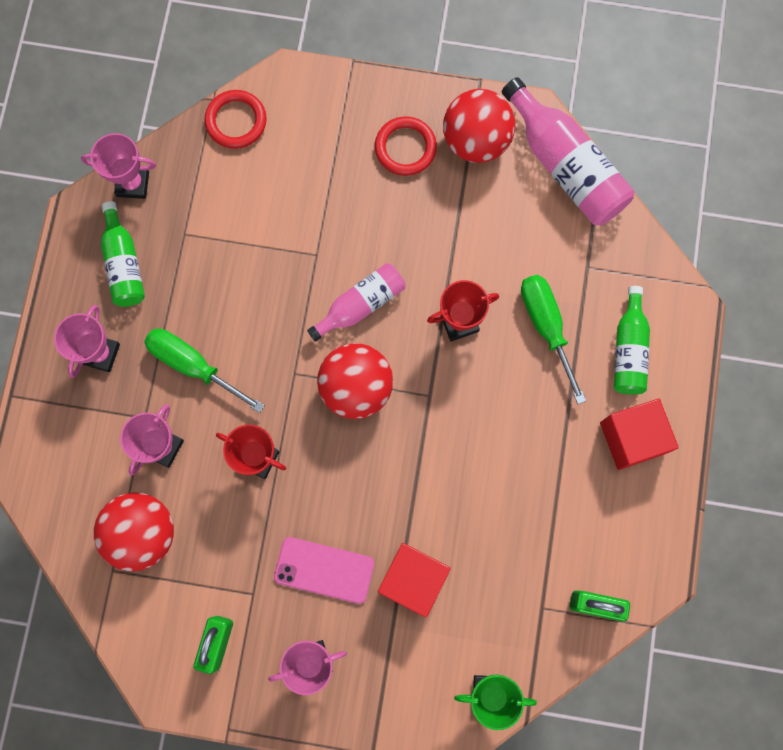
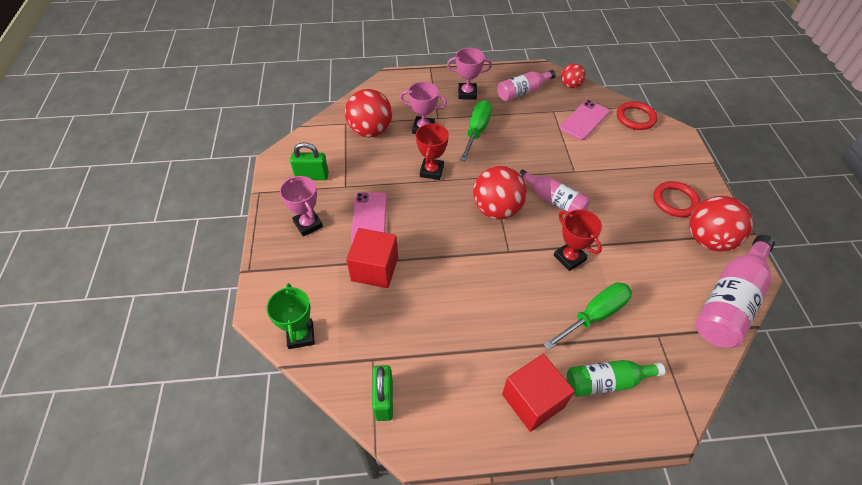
camera: 75 degrees right, 25 degrees down
pink trophy [81,133,156,199] -> red ball [561,63,586,88]
green bottle [101,201,145,307] -> pink bottle [497,70,556,101]
none -> pink phone [560,100,610,140]

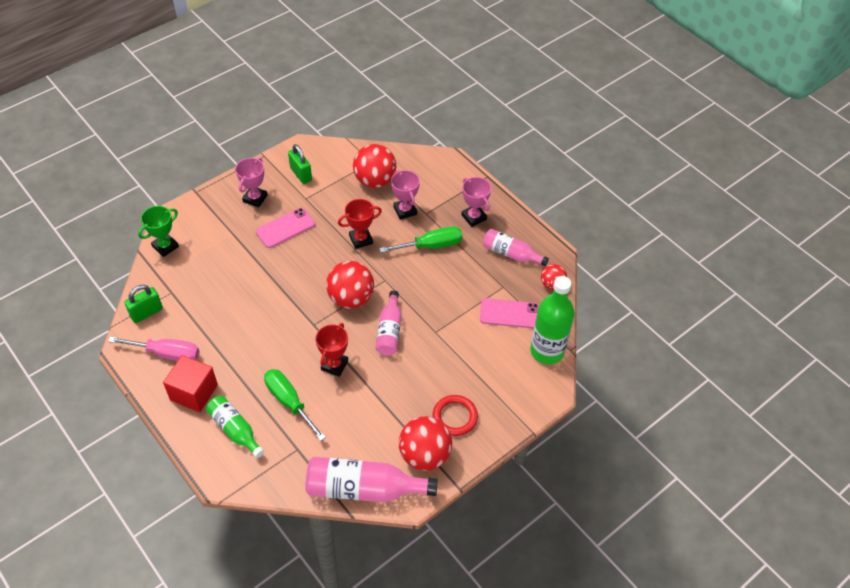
camera: 55 degrees right, 0 degrees up
red cube [346,228,398,288] -> none
green screwdriver [543,282,632,350] -> green screwdriver turned 150 degrees counterclockwise [264,369,326,441]
red ring [617,101,657,130] -> green bottle [530,276,575,364]
none -> pink screwdriver [108,337,199,361]

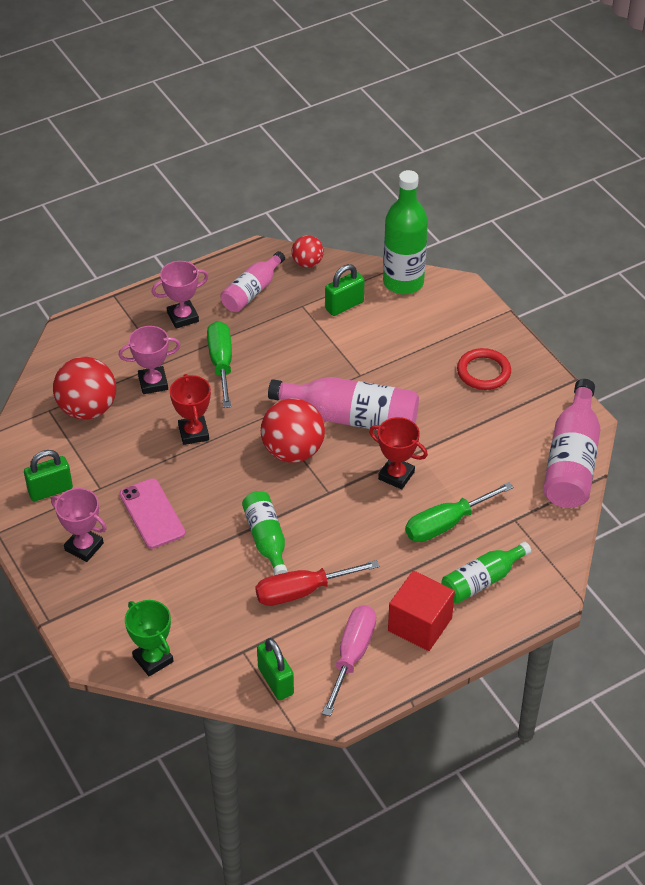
camera: 80 degrees left, 5 degrees down
pink bottle [375,290,401,356] -> pink bottle [268,377,419,431], size x1.62
red ball [399,416,452,471] -> none
pink phone [480,298,539,328] -> green padlock [325,264,364,316]
none -> green bottle [242,491,288,575]
none -> red screwdriver [255,560,379,606]

